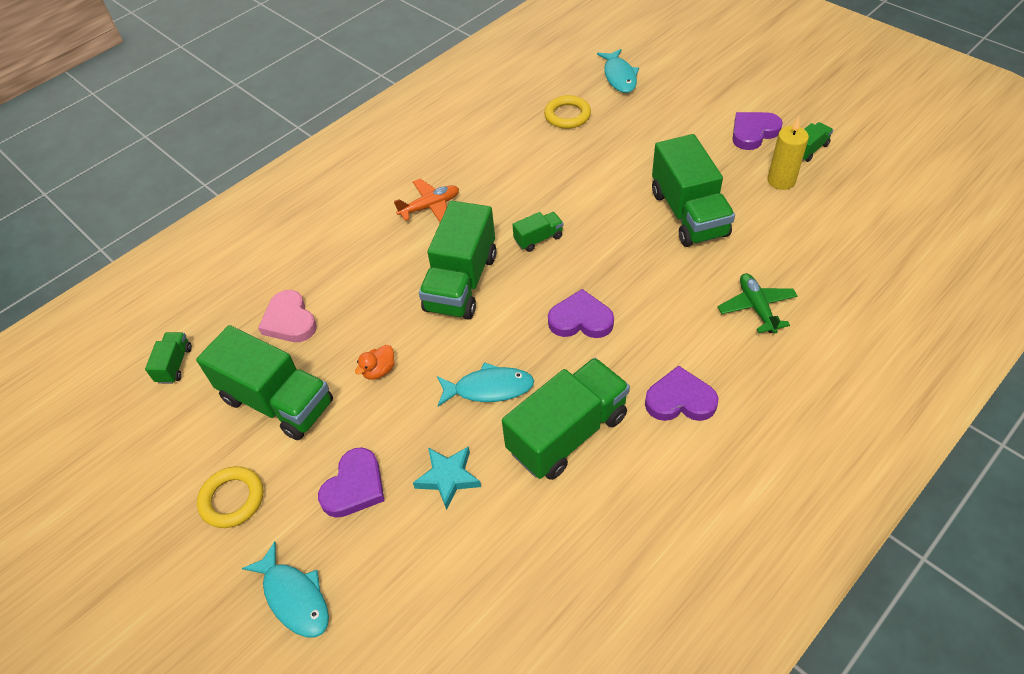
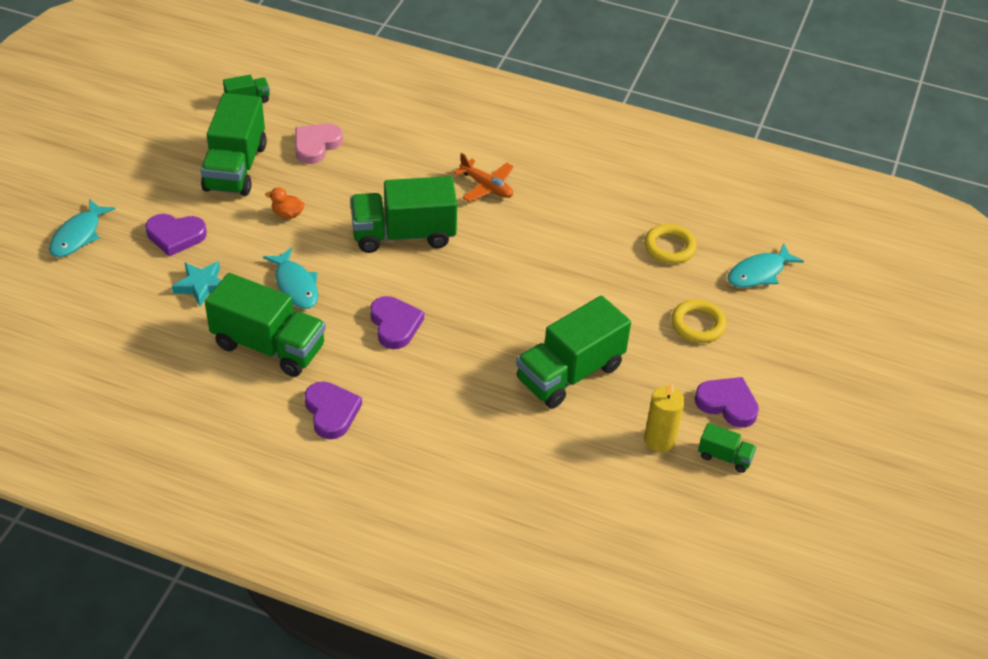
camera: 60 degrees right, 5 degrees down
yellow ring [197,466,263,528] -> yellow ring moved to [671,300,726,343]
green truck [512,212,563,252] -> none
green plane [718,273,798,334] -> none

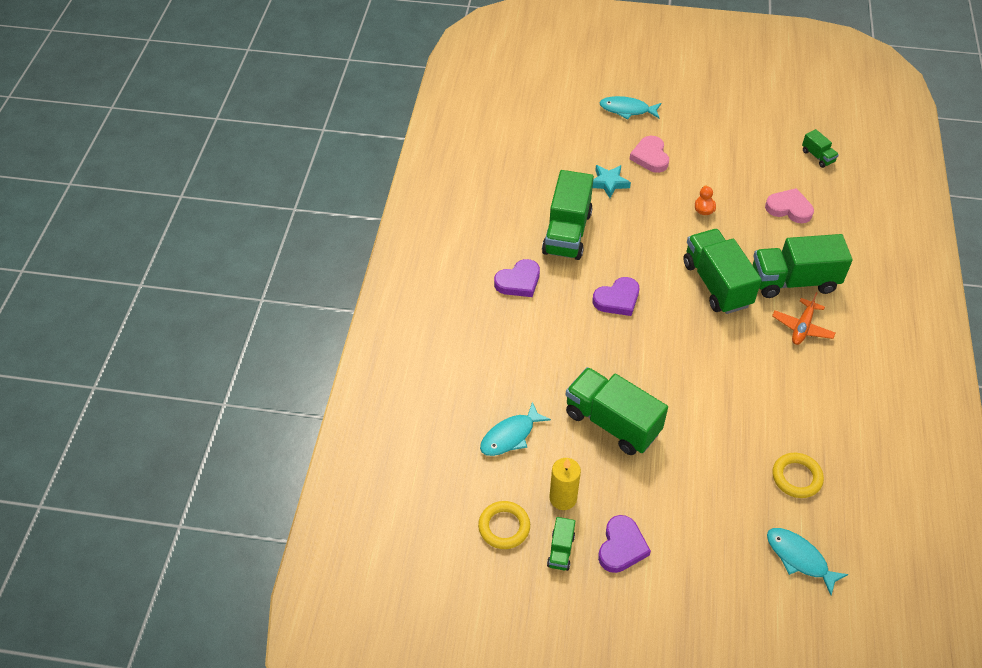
camera: 80 degrees right, 5 degrees up
purple heart [146,214,207,257] -> pink heart [630,136,669,173]
green truck [201,93,267,196] -> green truck moved to [753,234,852,298]
turquoise fish [263,247,318,309] -> turquoise fish moved to [480,402,551,456]
yellow ring [671,300,726,343] -> yellow ring moved to [478,501,530,549]

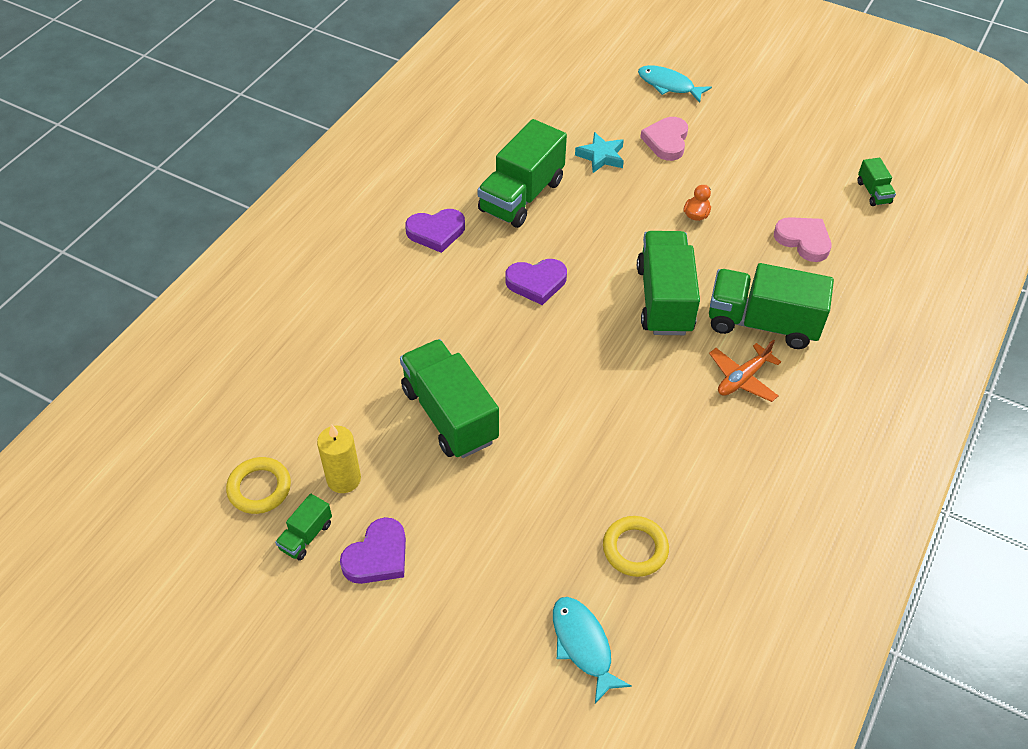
camera: 20 degrees right, 0 degrees up
turquoise fish [480,402,551,456] -> none

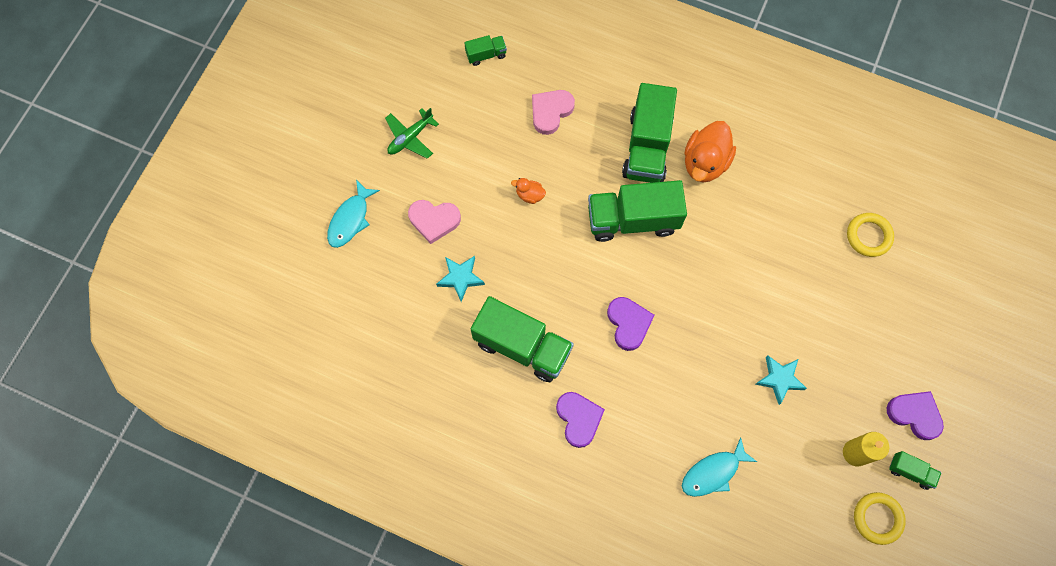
camera: 95 degrees left, 20 degrees up
green truck [400,339,499,458] -> turquoise star [755,356,807,405]
turquoise fish [553,597,632,704] -> turquoise fish moved to [682,437,757,497]
orange plane [709,339,781,402] -> orange duck [684,121,736,182]
none -> green plane [385,108,439,159]

